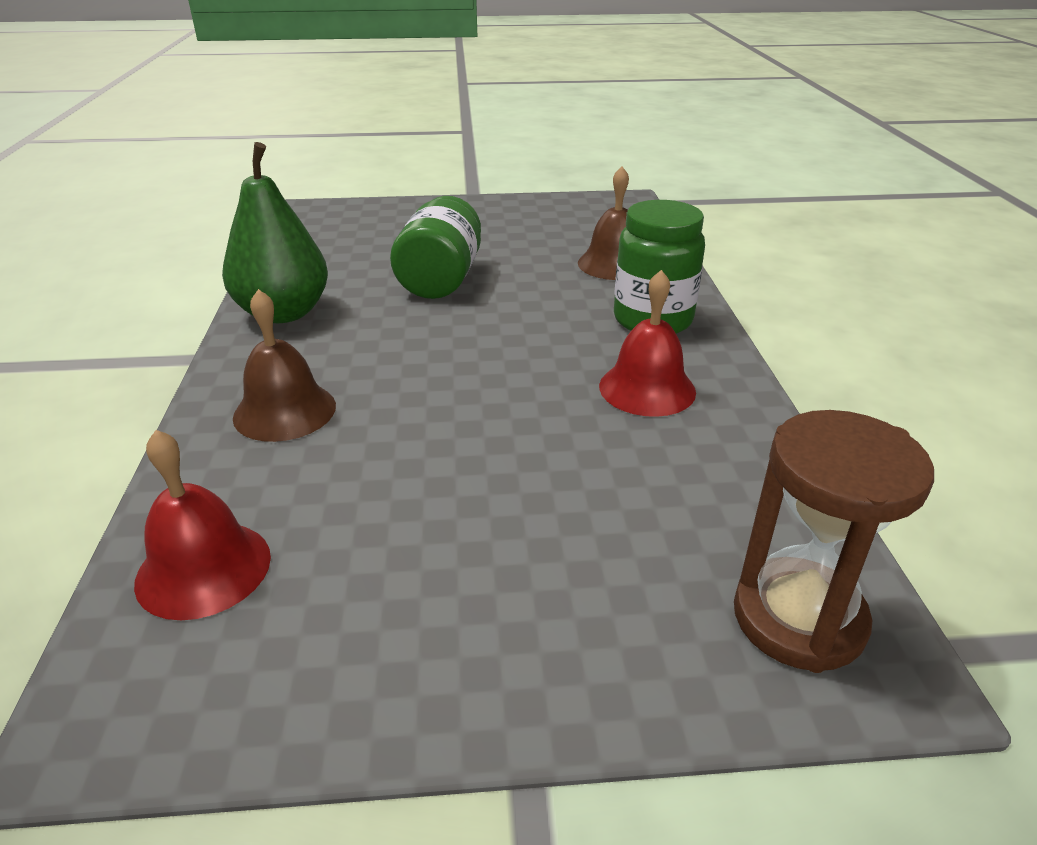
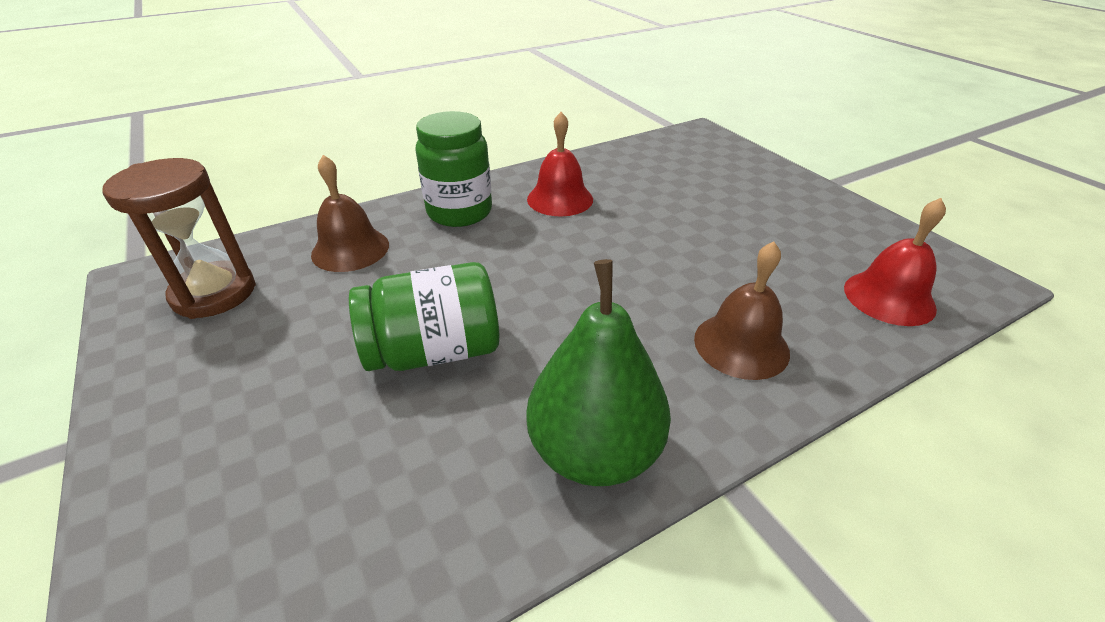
camera: 115 degrees left, 5 degrees up
brown hourglass [734,410,934,673] -> brown hourglass moved to [103,158,256,319]

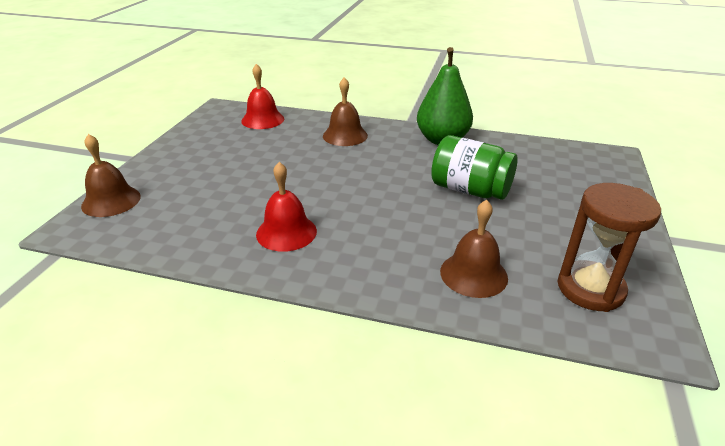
camera: 135 degrees left, 5 degrees down
green jar [415,111,492,227] -> none
none -> brown bell [81,134,141,217]

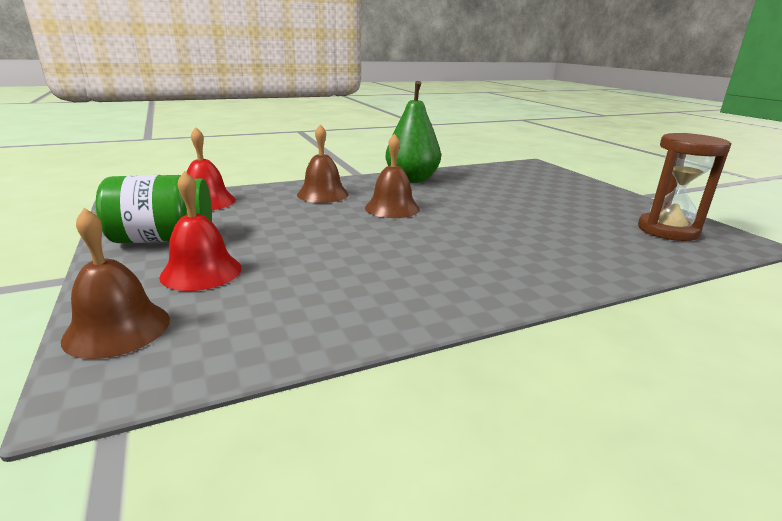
camera: 40 degrees left, 10 degrees down
red bell [256,162,317,252] -> red bell moved to [159,171,242,291]
green jar [431,135,518,200] -> green jar moved to [96,175,212,243]
brown bell [440,200,508,298] -> brown bell moved to [365,134,420,218]

